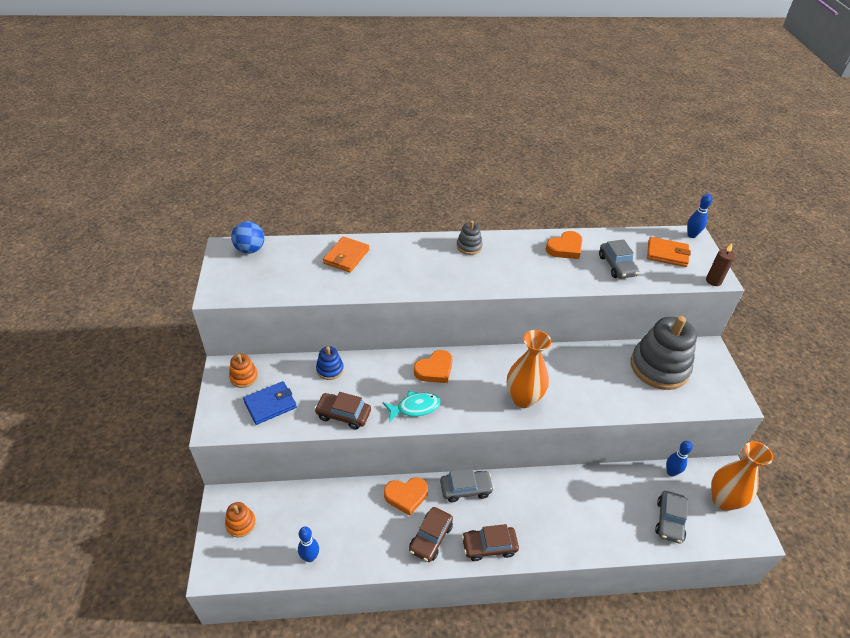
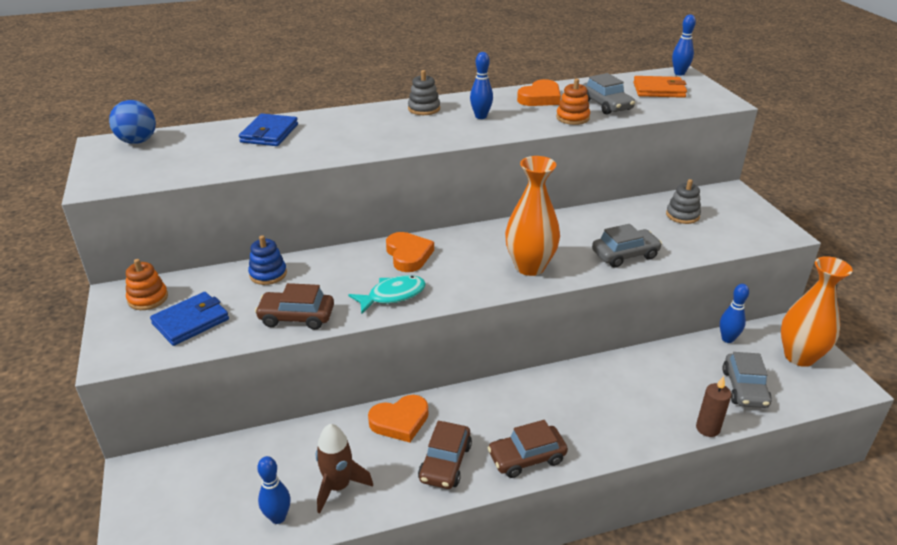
camera: 10 degrees left, 10 degrees down
orange stacking toy [225,502,256,537] -> orange stacking toy moved to [556,78,590,125]
orange wallet [323,236,369,273] -> blue wallet [239,114,298,146]
orange heart [414,350,453,383] -> orange heart turned 60 degrees counterclockwise [386,232,434,272]
grey car [440,469,494,502] -> grey car moved to [592,224,662,268]
grey stacking toy [631,316,697,390] -> grey stacking toy [666,179,701,224], size x0.46
brown candle [706,243,735,286] -> brown candle moved to [696,376,731,437]
none -> brown rocket [316,424,373,513]
none -> blue bowling pin [470,52,493,119]

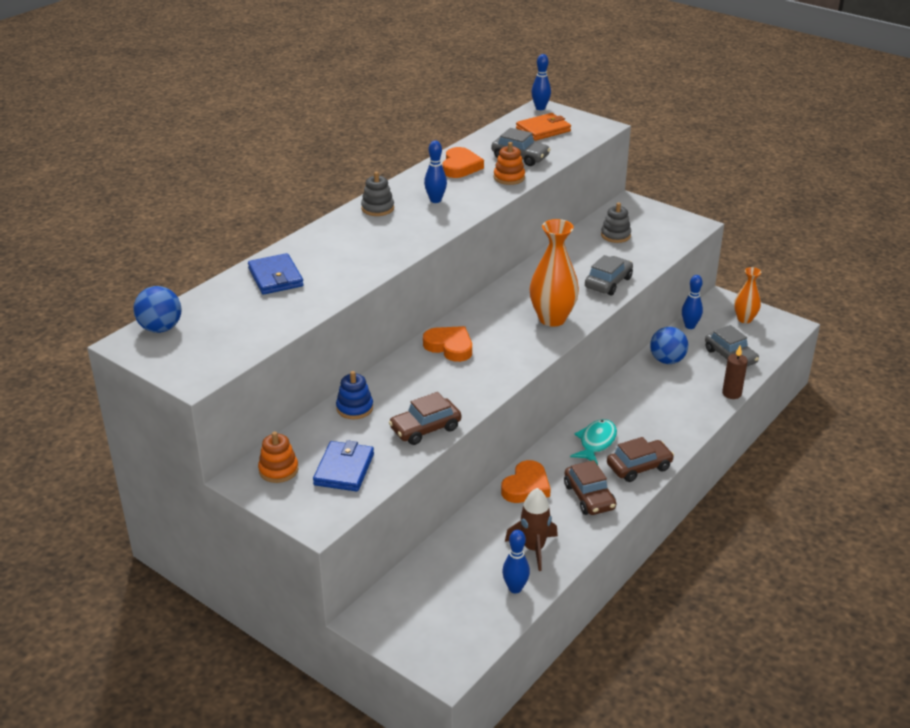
camera: 35 degrees left, 0 degrees up
turquoise fish [348,275,426,314] -> turquoise fish moved to [570,419,617,465]
brown car [488,420,568,478] -> brown car turned 150 degrees counterclockwise [607,437,674,482]
orange vase [781,256,852,367] -> orange vase [734,267,761,323], size x0.60
none -> blue ball [650,327,688,364]

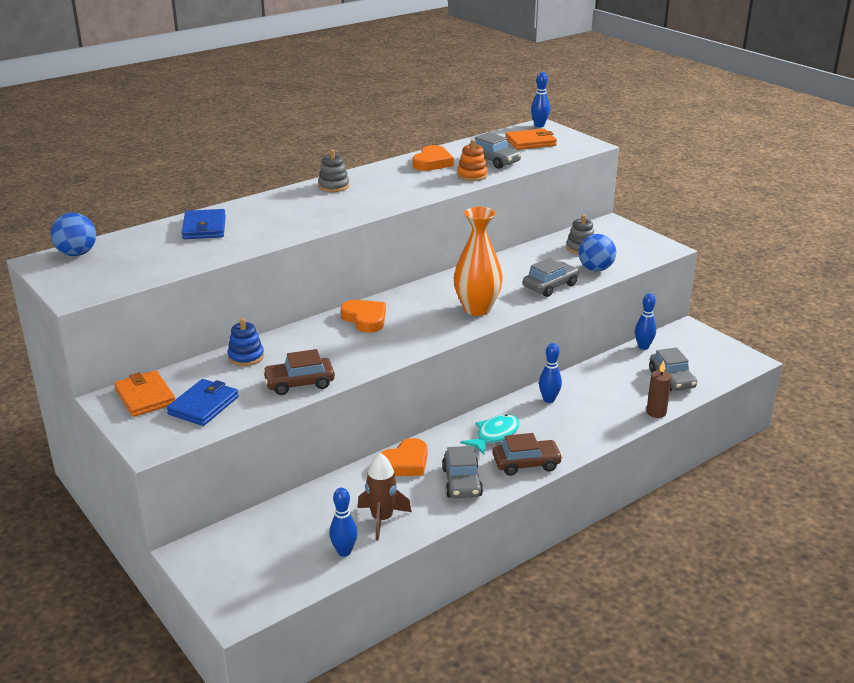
camera: 15 degrees right, 5 degrees down
orange stacking toy [258,432,299,483] -> orange wallet [114,370,175,417]
blue bowling pin [424,141,447,203] -> blue bowling pin moved to [539,343,562,403]
brown car [564,460,616,515] -> grey car [442,446,483,498]
blue ball [650,327,688,364] -> blue ball moved to [578,234,616,271]
orange vase [734,267,761,323] -> none

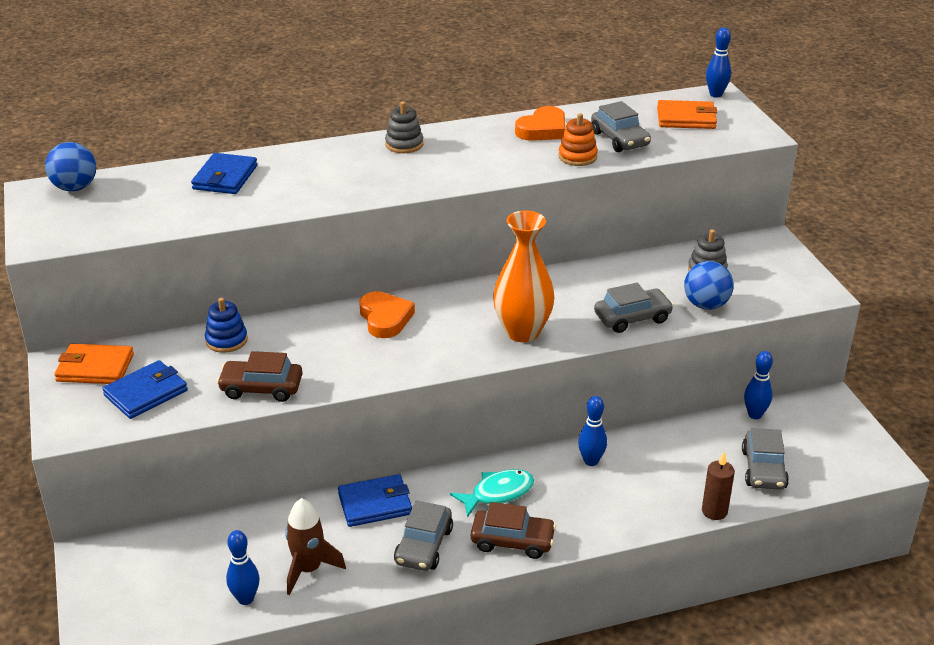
camera: 20 degrees right, 5 degrees up
orange wallet [114,370,175,417] -> orange wallet turned 75 degrees counterclockwise [54,344,134,384]
orange heart [381,438,427,476] -> blue wallet [338,474,412,527]

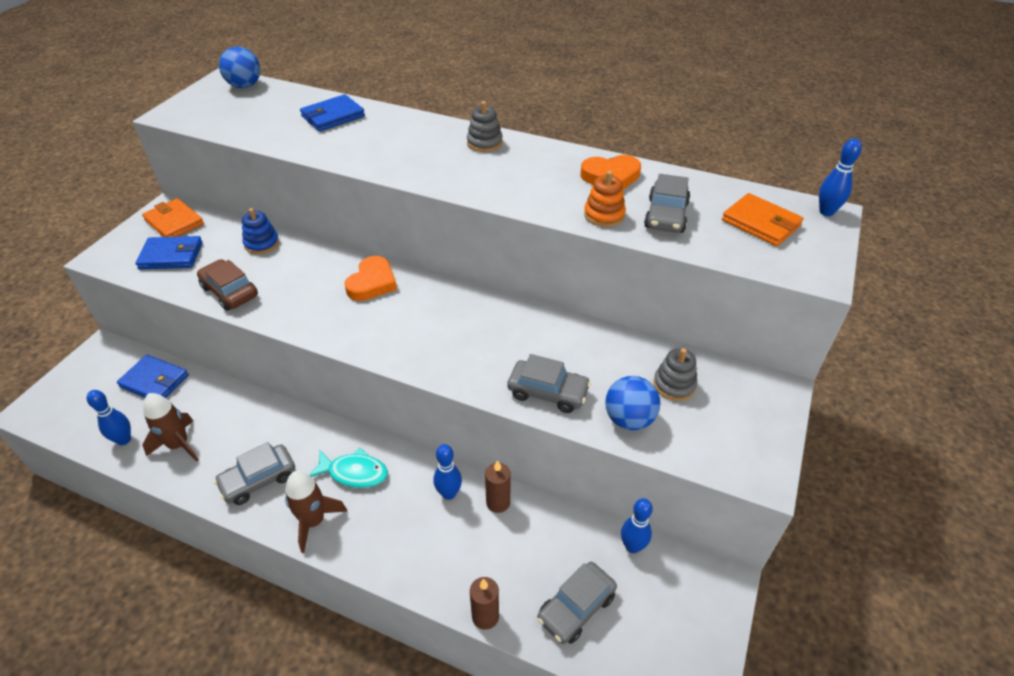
camera: 40 degrees right, 10 degrees up
blue wallet [338,474,412,527] -> blue wallet moved to [117,355,189,398]
brown car [471,502,556,559] -> brown rocket [285,471,348,553]
orange vase [493,211,554,342] -> none
none -> brown candle [485,460,511,513]

